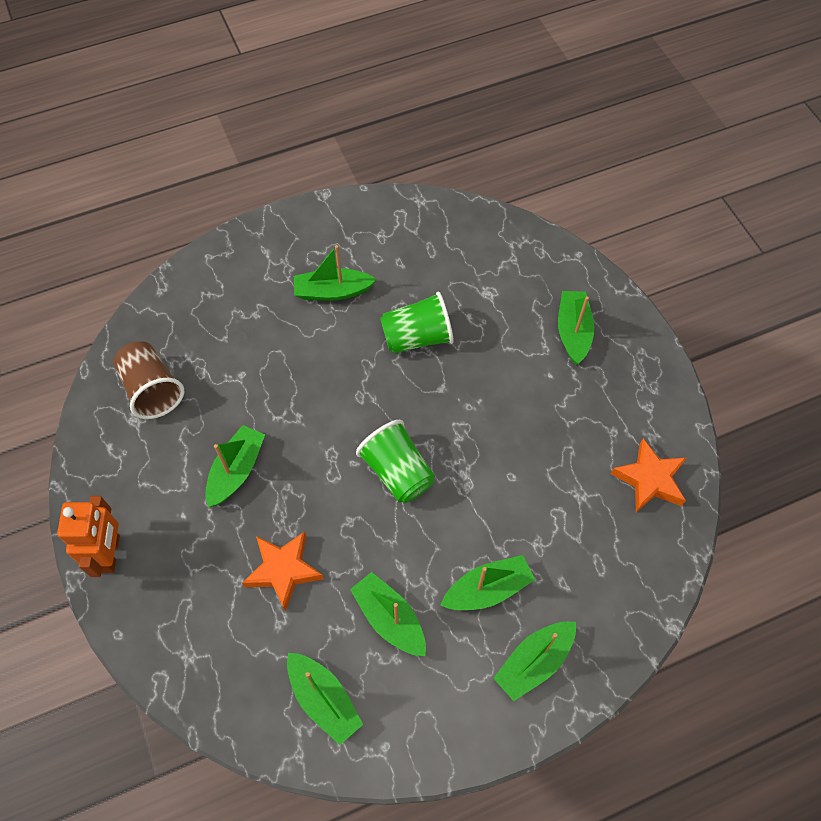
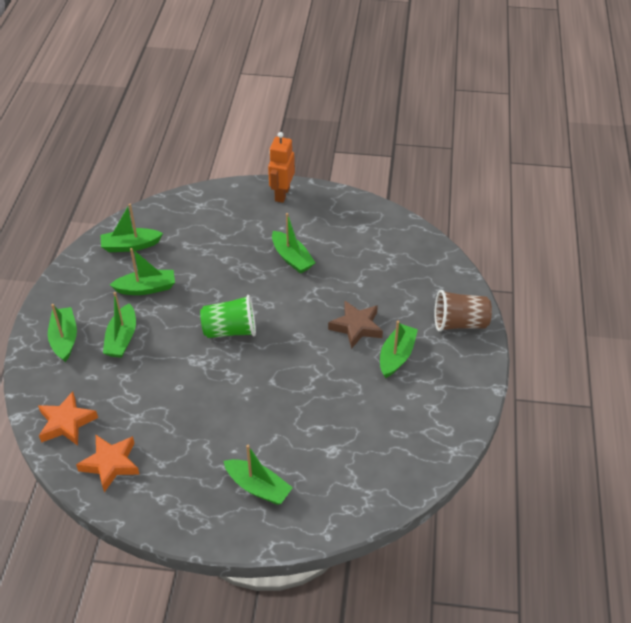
camera: 120 degrees right, 15 degrees down
orange robot [57,496,120,577] -> orange robot turned 75 degrees clockwise [268,132,295,203]
brown cup [113,341,184,419] -> brown cup moved to [435,290,492,332]
orange star [242,531,324,612] -> orange star moved to [38,391,98,446]
green cup [380,292,454,353] -> none
none -> brown star [328,301,383,349]

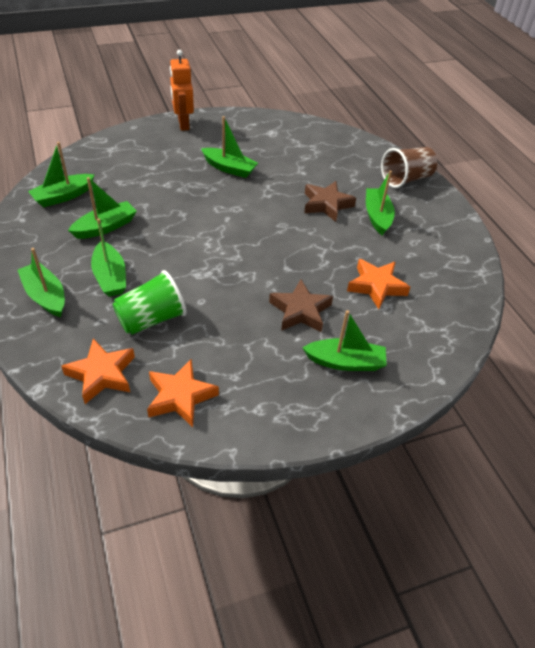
camera: 30 degrees left, 0 degrees up
green cup [200,295,256,338] -> green cup moved to [112,270,187,335]
none -> brown star [269,279,333,332]
none -> orange star [347,259,410,309]

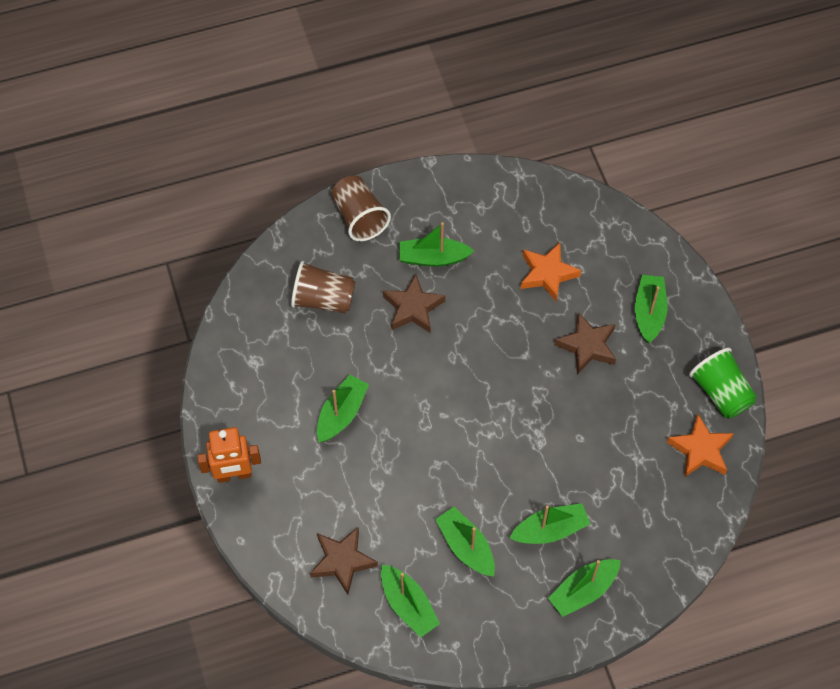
camera: 85 degrees left, 15 degrees up
orange star [61,339,135,404] -> none
green cup [112,270,187,335] -> green cup moved to [689,348,757,419]
none -> brown cup [291,261,355,313]
none -> brown star [310,527,378,595]

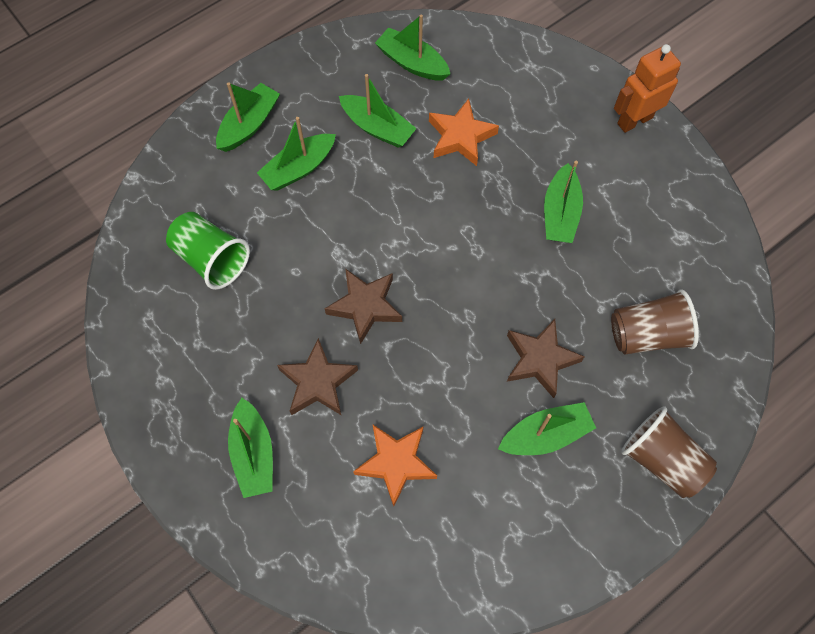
camera: 160 degrees right, 5 degrees up
brown star [310,527,378,595] -> brown star moved to [325,268,402,344]
orange star [667,414,734,477] -> orange star moved to [429,99,499,166]
green cup [689,348,757,419] -> green cup moved to [166,212,250,290]

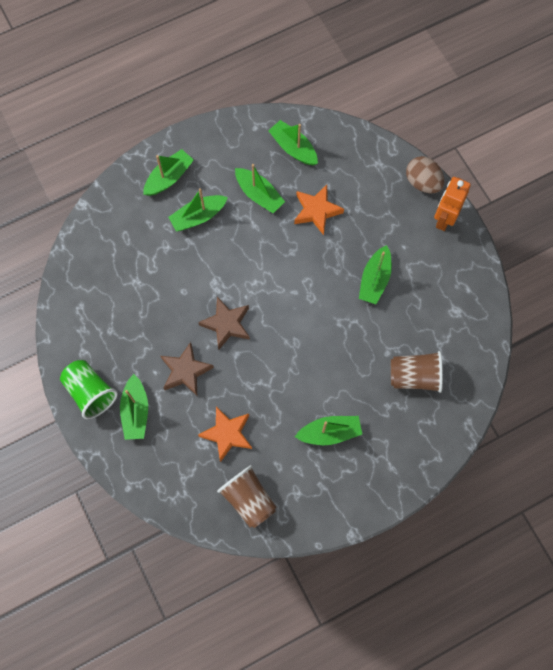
camera: 10 degrees right, 5 degrees up
green cup [166,212,250,290] -> green cup moved to [60,360,118,419]
brown star [507,319,585,398] -> none
orange robot [614,44,681,133] -> orange robot turned 45 degrees counterclockwise [434,177,471,231]
brown cup [621,406,717,498] -> brown cup moved to [217,465,276,528]
none -> brown egg [406,156,444,193]

